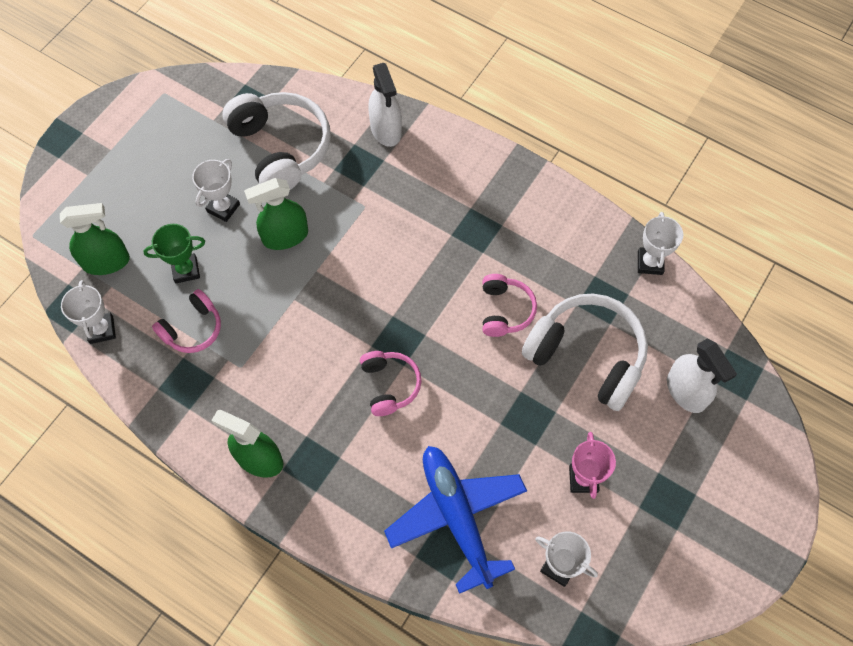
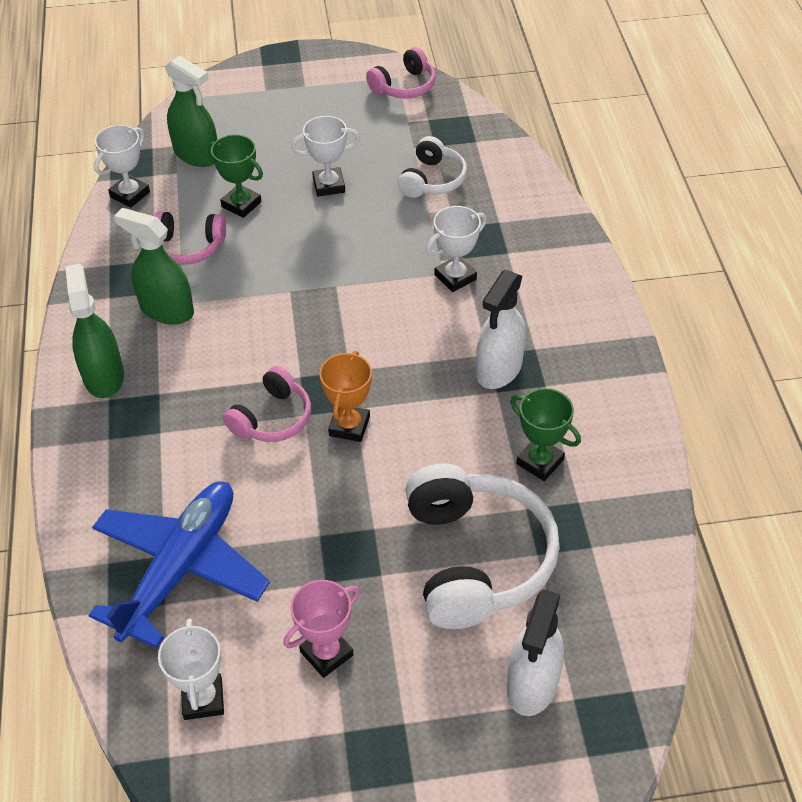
camera: 50 degrees right, 15 degrees down
white headphones [223,92,331,190] -> white headphones [398,136,467,198], size x0.55
green spray bottle [244,178,308,250] -> green spray bottle moved to [114,208,194,325]
white spray bottle [368,63,402,147] -> white spray bottle moved to [476,270,526,389]
pink headphones [482,274,537,337] -> pink headphones moved to [366,47,436,98]
white trophy [638,212,683,275] -> white trophy moved to [426,206,487,292]
none -> orange trophy [319,351,372,442]
none -> green trophy [510,388,581,481]

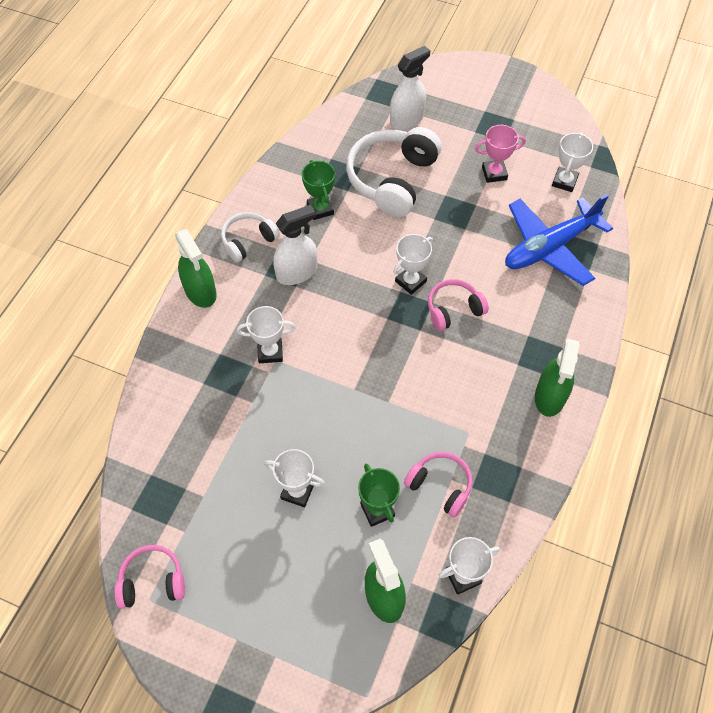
camera: 150 degrees left, 10 degrees up
green spray bottle [114,208,194,325] -> green spray bottle moved to [175,229,217,308]
orange trophy [319,351,372,442] -> white trophy [393,234,433,295]
white headphones [398,136,467,198] -> white headphones moved to [221,212,279,263]

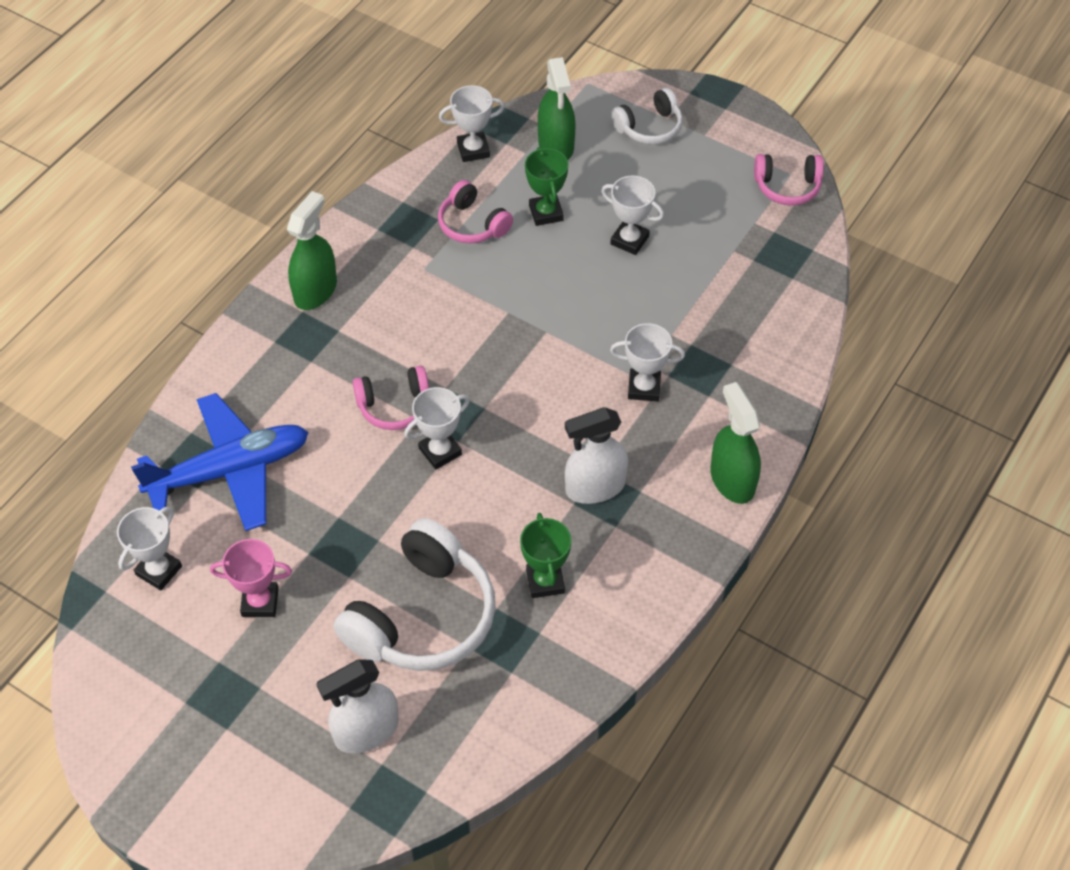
camera: 170 degrees left, 5 degrees down
white headphones [221,212,279,263] -> white headphones moved to [611,88,683,145]

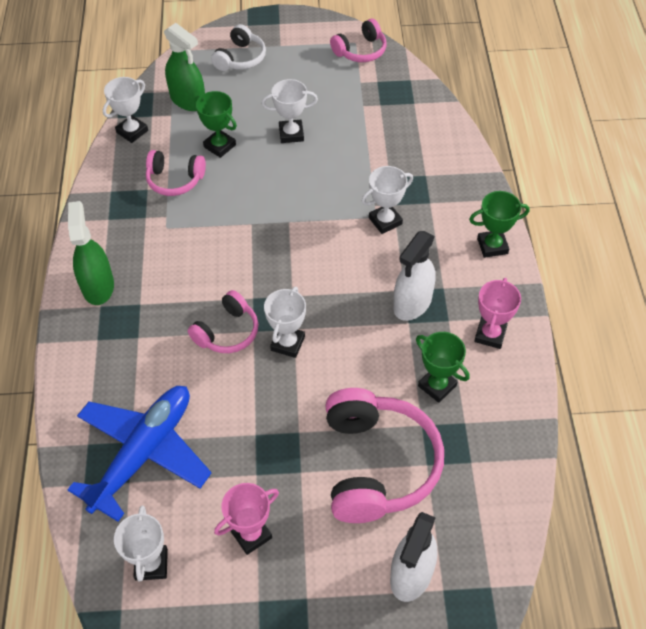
camera: 35 degrees left, 0 degrees up
white headphones [334,518,496,671] -> pink headphones [326,388,444,523]
green spray bottle [710,382,761,504] -> green trophy [469,191,530,258]
none -> pink trophy [474,278,521,349]

